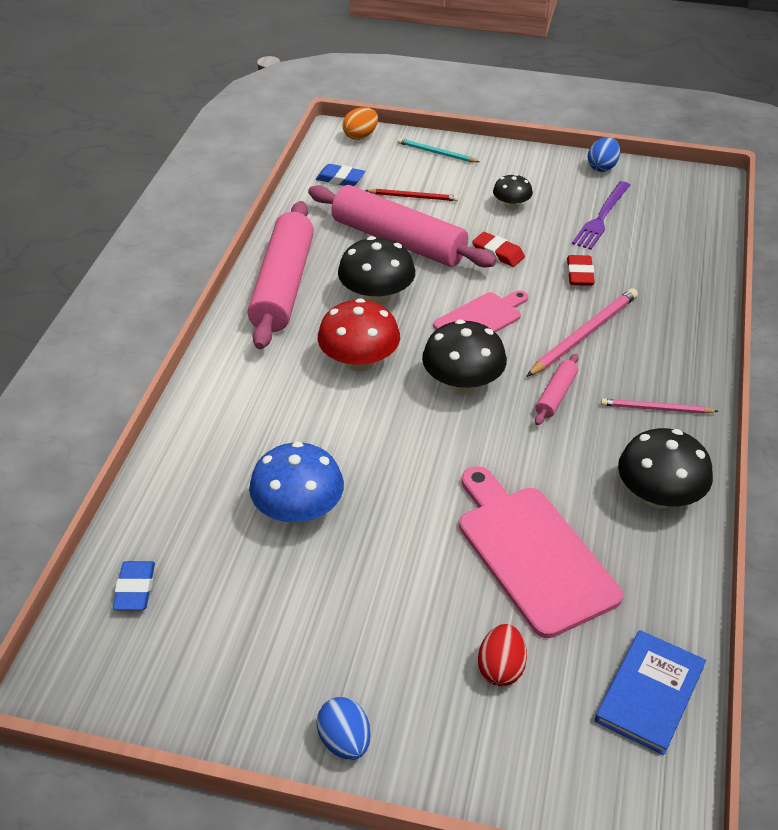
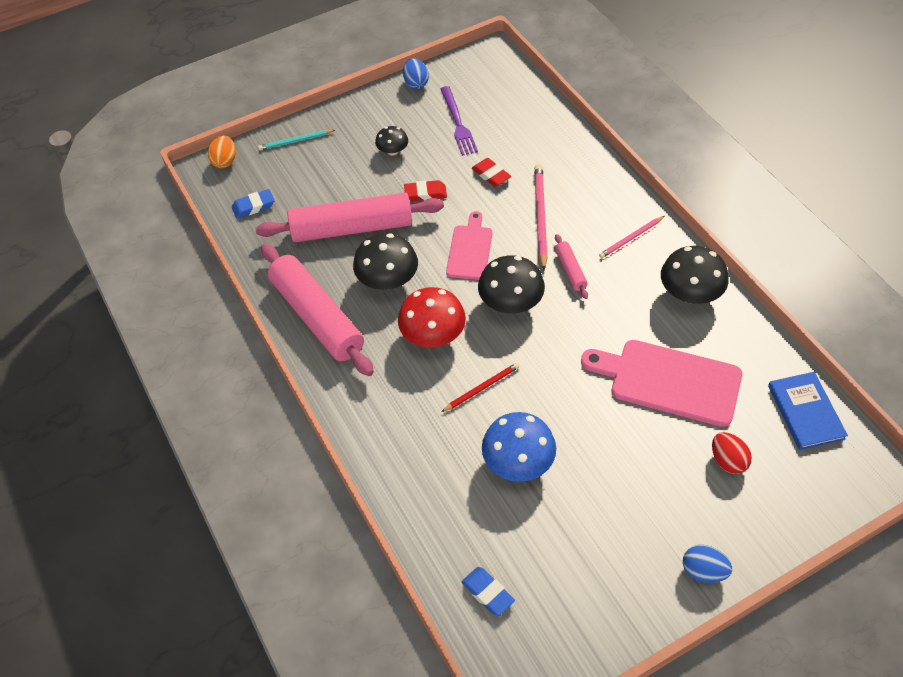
camera: 40 degrees left, 10 degrees up
red pencil [365,189,458,201] -> red pencil moved to [441,363,520,412]

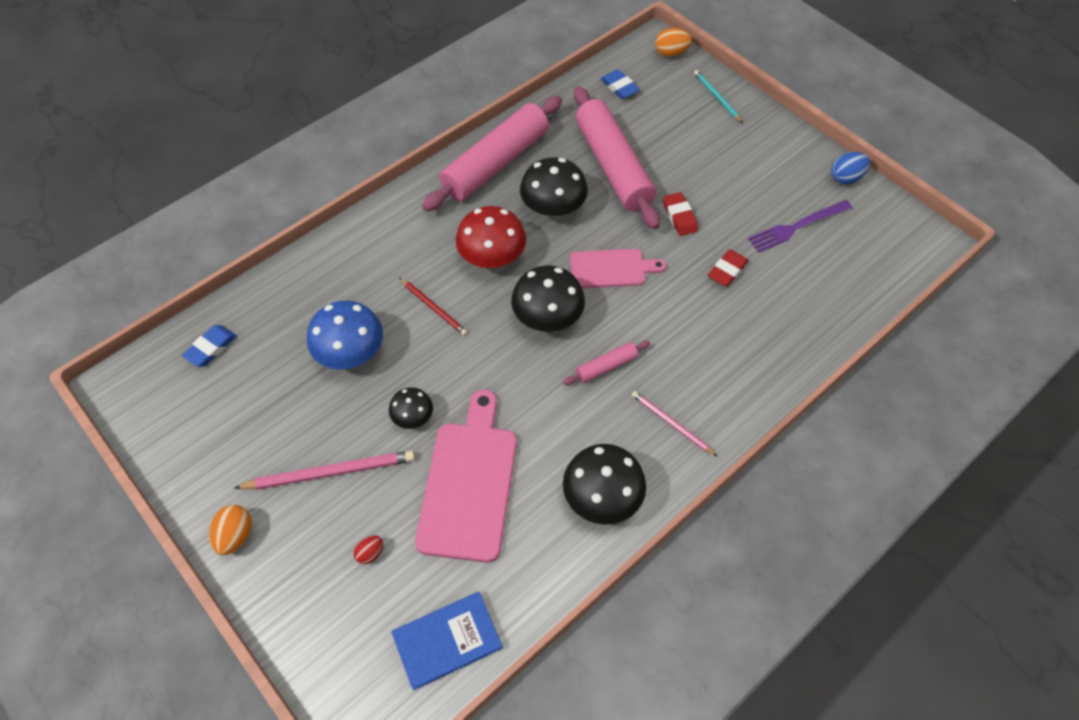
camera: 75 degrees right, 5 degrees up
black mushroom [375,126,408,155] -> black mushroom moved to [389,387,433,429]
pink pencil [534,164,548,270] -> pink pencil moved to [234,450,415,490]
blue egg [683,545,732,583] -> orange egg [209,505,252,555]
red egg [712,432,752,474] -> red egg [353,535,383,564], size x0.63

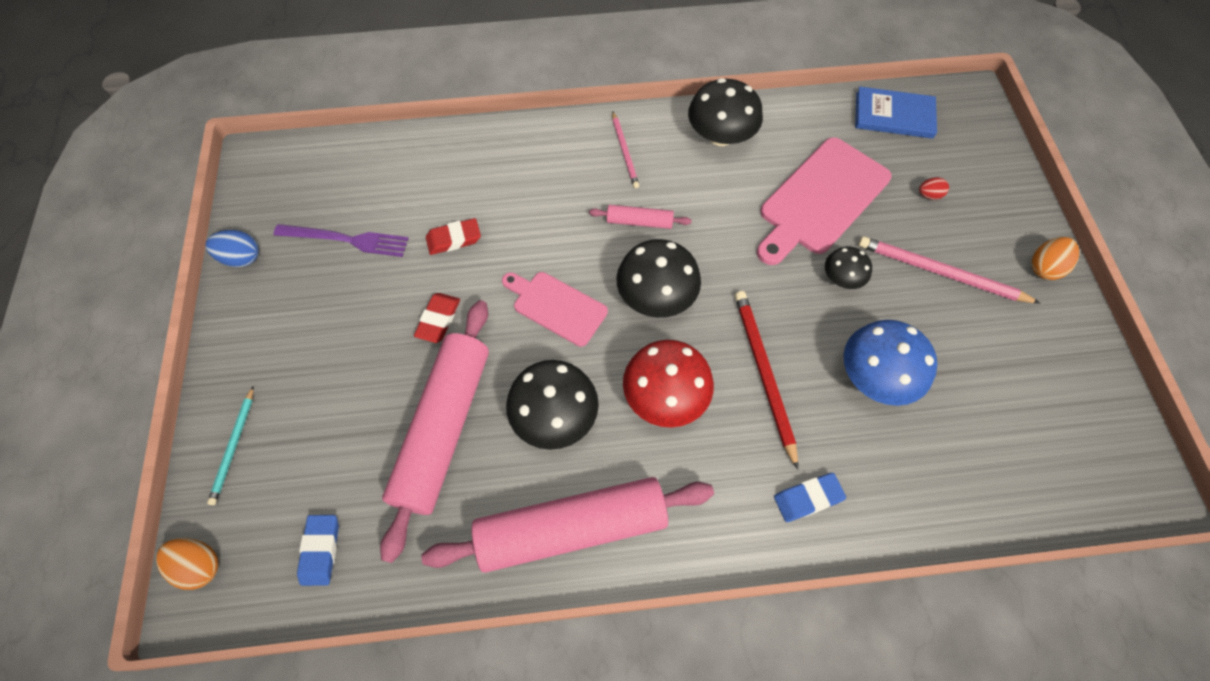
camera: 145 degrees left, 5 degrees up
blue eraser [182,325,237,367] -> blue eraser moved to [774,473,846,522]
red pencil [400,278,468,336] -> red pencil [735,291,798,470], size x1.64

